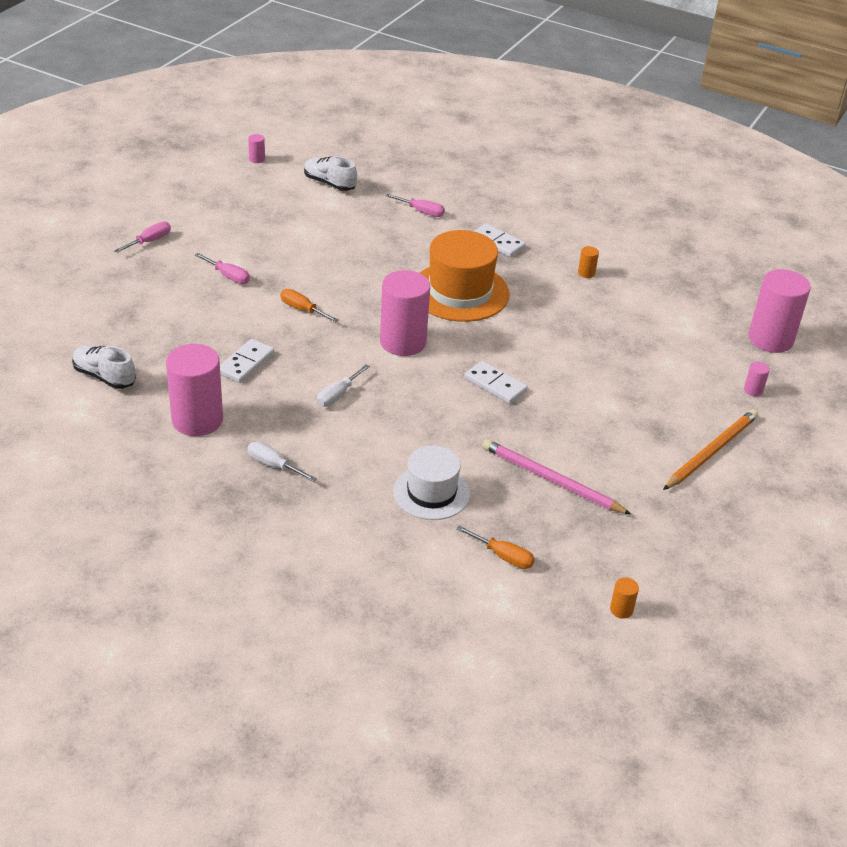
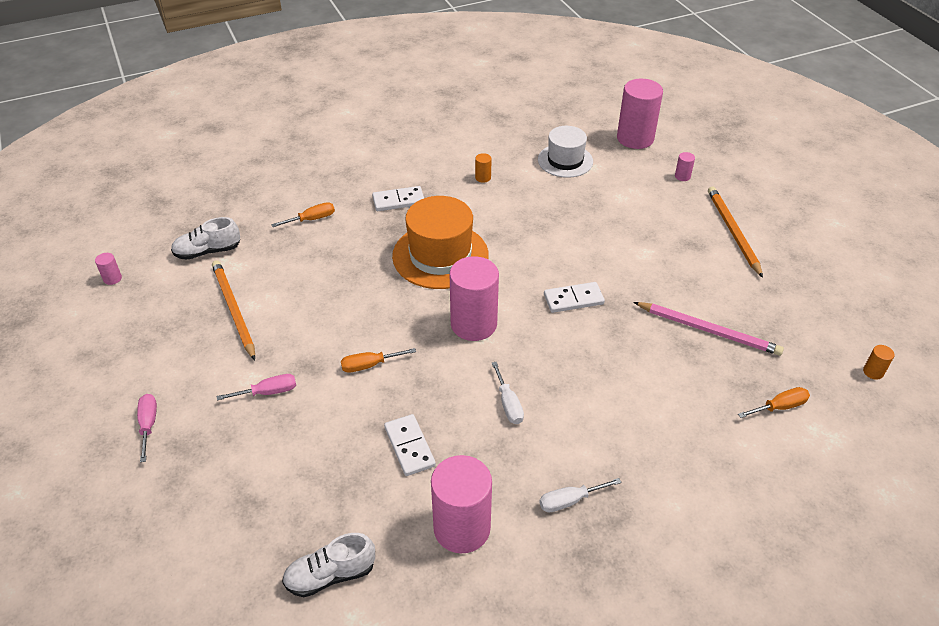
camera: 50 degrees left, 5 degrees up
pink screwdriver [386,194,445,217] -> orange screwdriver [271,202,335,227]
white hat [393,446,470,520] -> white hat moved to [538,126,593,178]
pink pencil [482,439,632,515] -> pink pencil turned 135 degrees counterclockwise [633,302,784,356]
none -> orange pencil [212,260,255,360]

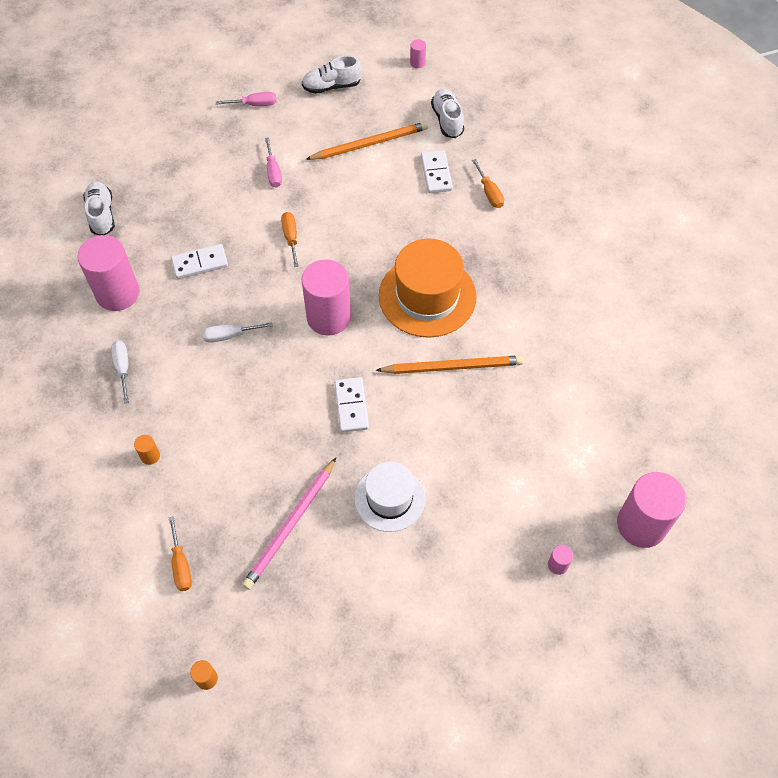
camera: 95 degrees right, 15 degrees up
white domino [372,186,424,211] -> white domino moved to [421,150,453,193]
orange cylinder [475,153,492,183] -> orange cylinder moved to [134,435,160,465]
white hat [538,126,593,178] -> white hat moved to [354,462,425,532]
orange pencil [708,187,763,278] -> orange pencil moved to [376,355,524,374]
none -> white shoe [302,55,362,94]

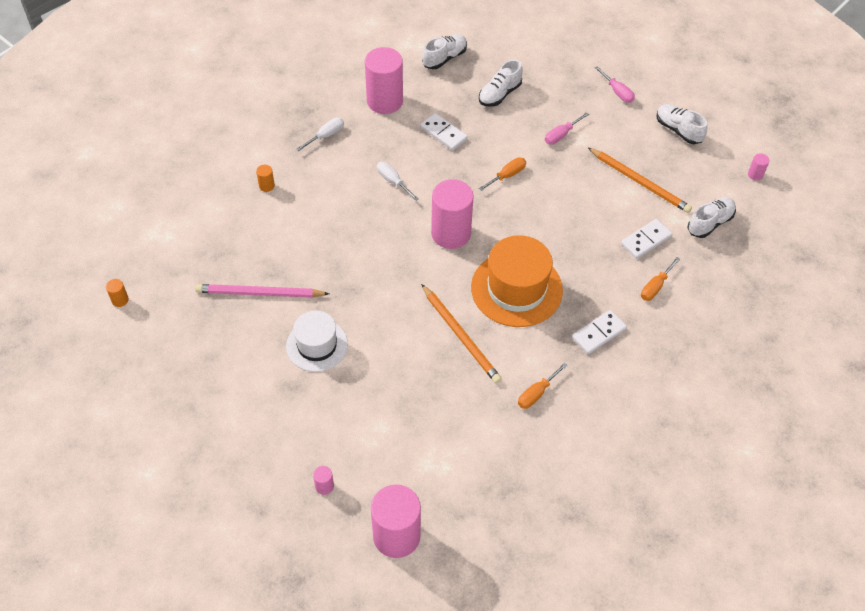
camera: 60 degrees right, 5 degrees down
orange screwdriver [169,516,192,591] -> orange screwdriver moved to [518,363,568,409]
white domino [334,377,369,432] -> white domino moved to [572,310,627,354]
none -> white shoe [479,59,523,107]

